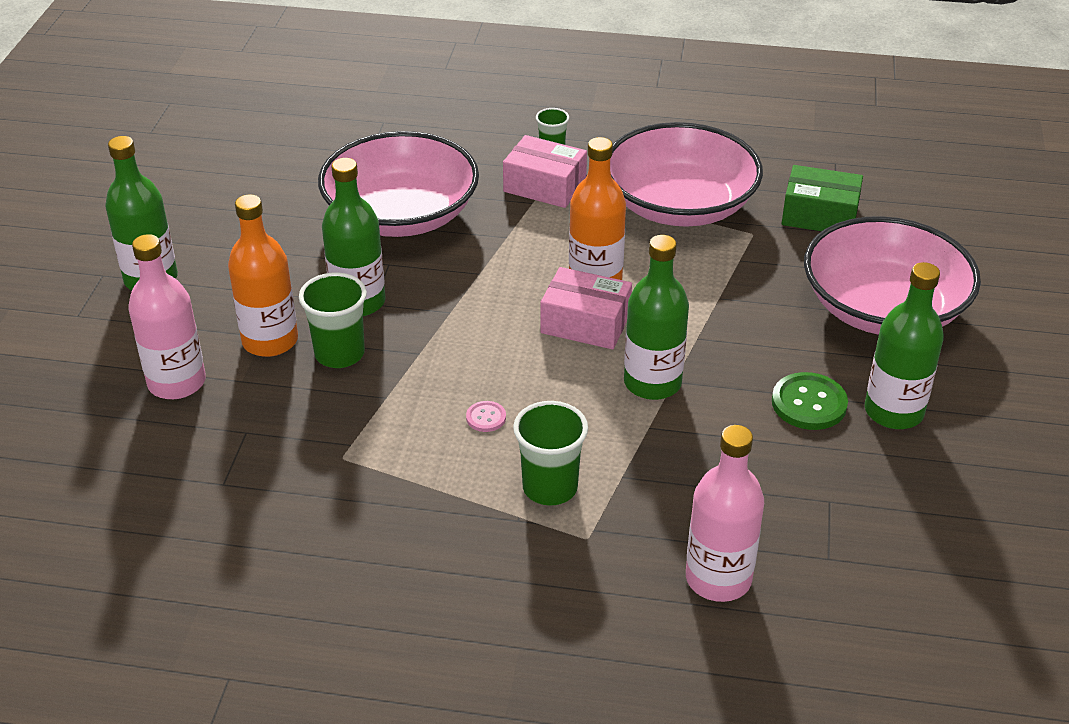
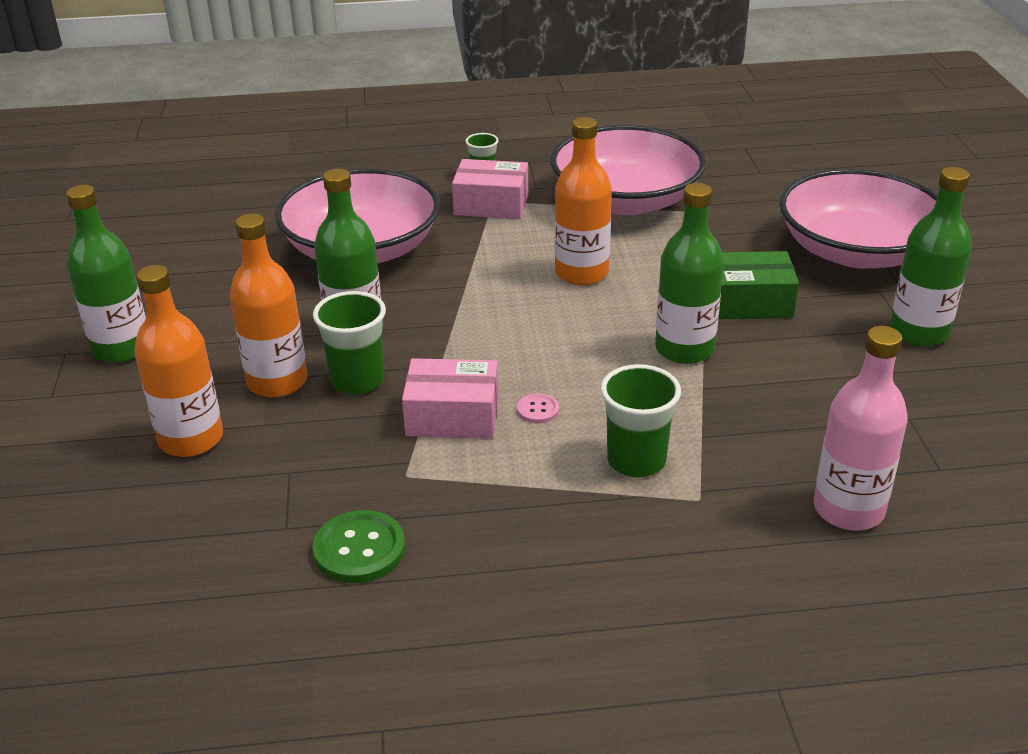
camera: 15 degrees left, 5 degrees down
pink bottle [128,234,206,399] -> orange bottle [134,265,223,457]
pink box [540,267,632,349] -> pink box moved to [402,358,499,439]
green button [772,372,848,430] -> green button moved to [312,510,406,583]
green box [782,165,863,231] -> green box moved to [718,251,799,319]

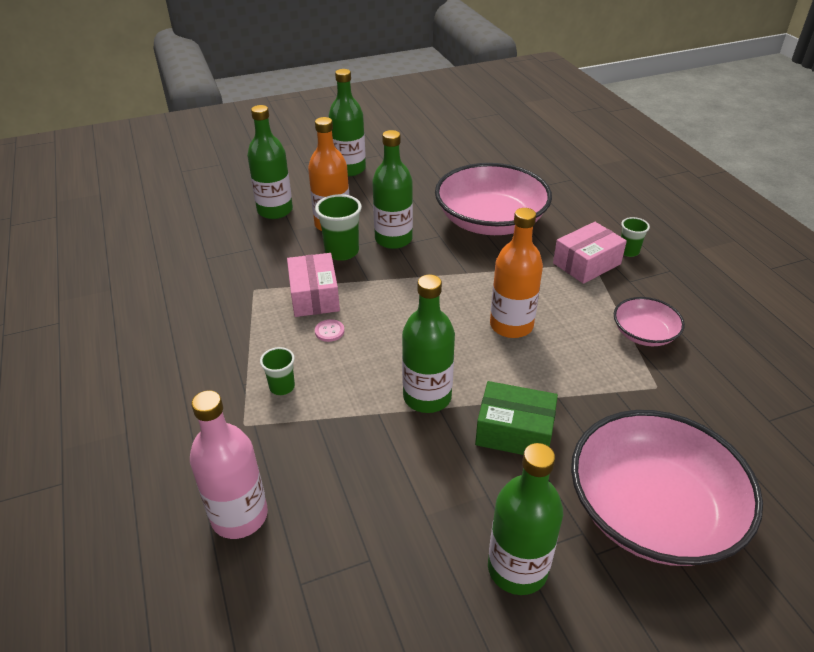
camera: 75 degrees right, 5 degrees up
orange bottle [134,265,223,457] -> green bottle [247,105,293,219]
green button [312,510,406,583] -> none
pink box [452,159,528,219] -> pink box turned 60 degrees clockwise [553,222,627,284]
pink bowl [550,125,706,215] -> pink bowl [614,297,685,346], size x0.49
green cup [601,364,681,478] -> green cup [260,347,295,395], size x0.60
green box [718,251,799,319] -> green box turned 60 degrees counterclockwise [475,381,558,455]

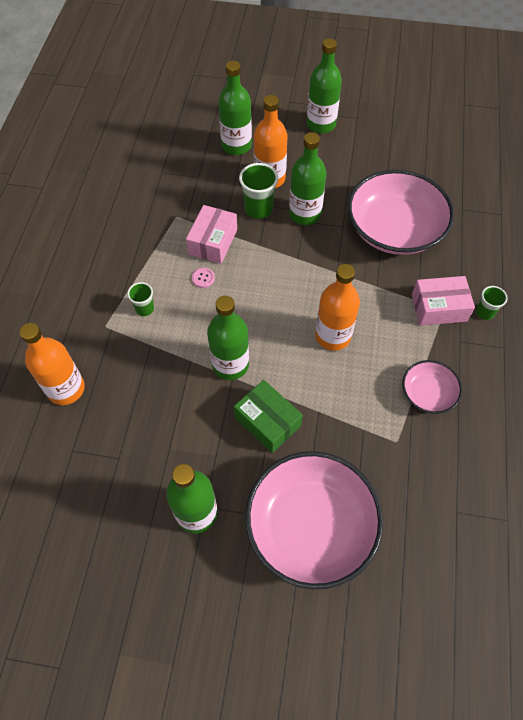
camera: 30 degrees right, 20 degrees up
pink bottle [190,390,268,539] -> orange bottle [20,323,85,405]

